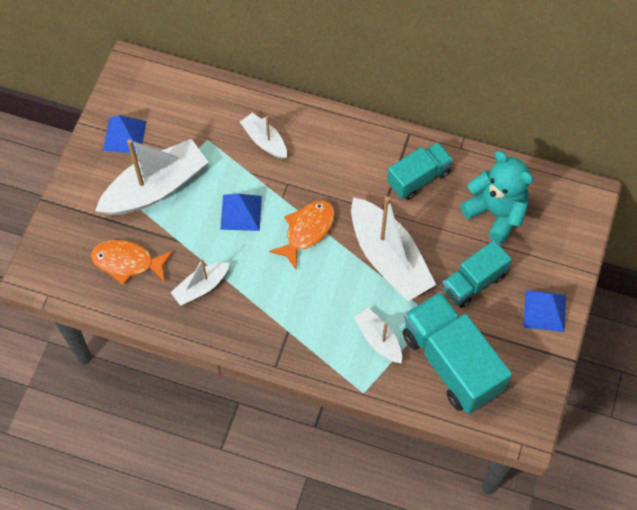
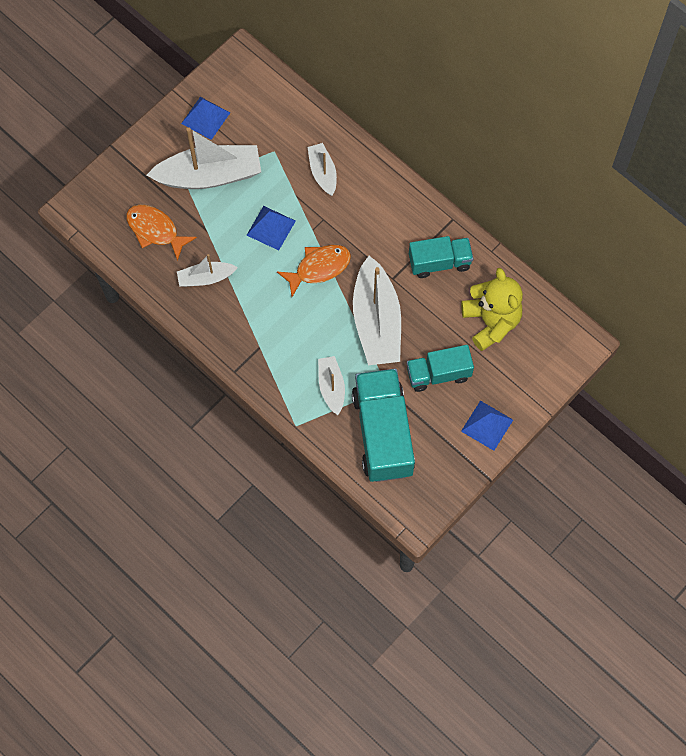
camera: 25 degrees right, 5 degrees up
turquoise teddy bear [460,151,533,243] -> yellow teddy bear [461,268,523,351]

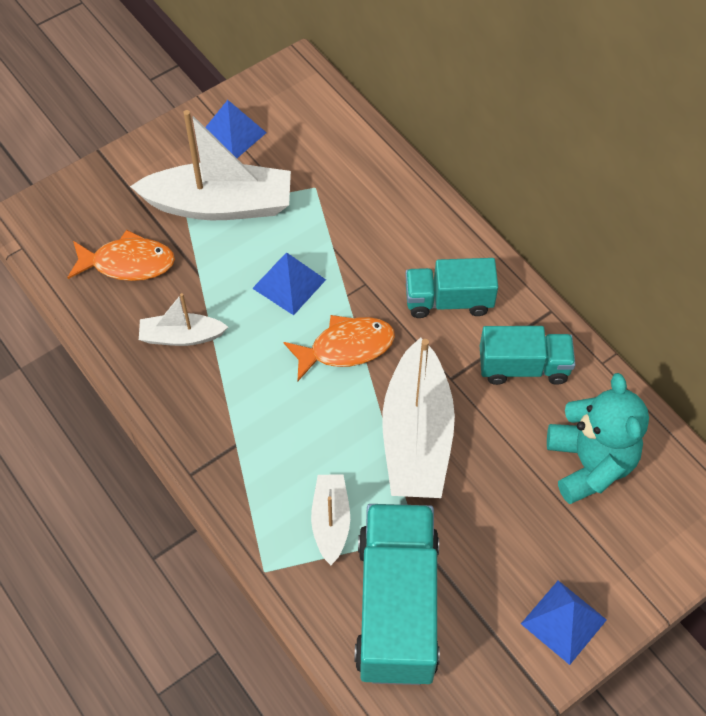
camera: 10 degrees right, 10 degrees down
orange fish [126,204,197,261] -> orange fish turned 135 degrees clockwise [67,230,175,281]
white boat [308,143,337,196] -> none
turquoise truck [407,345,474,392] -> turquoise truck moved to [405,258,498,318]
yellow teddy bear [461,268,523,351] -> turquoise teddy bear [547,373,649,504]

